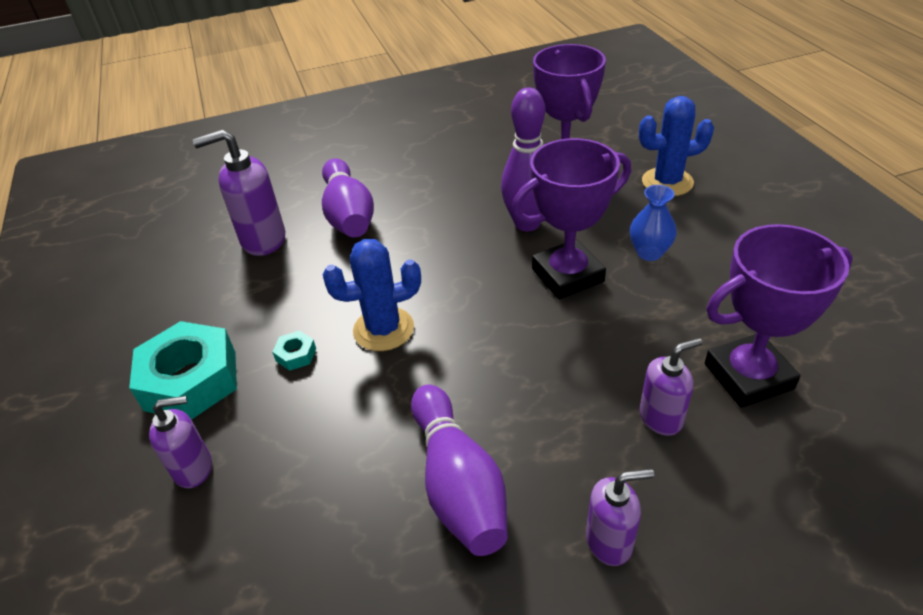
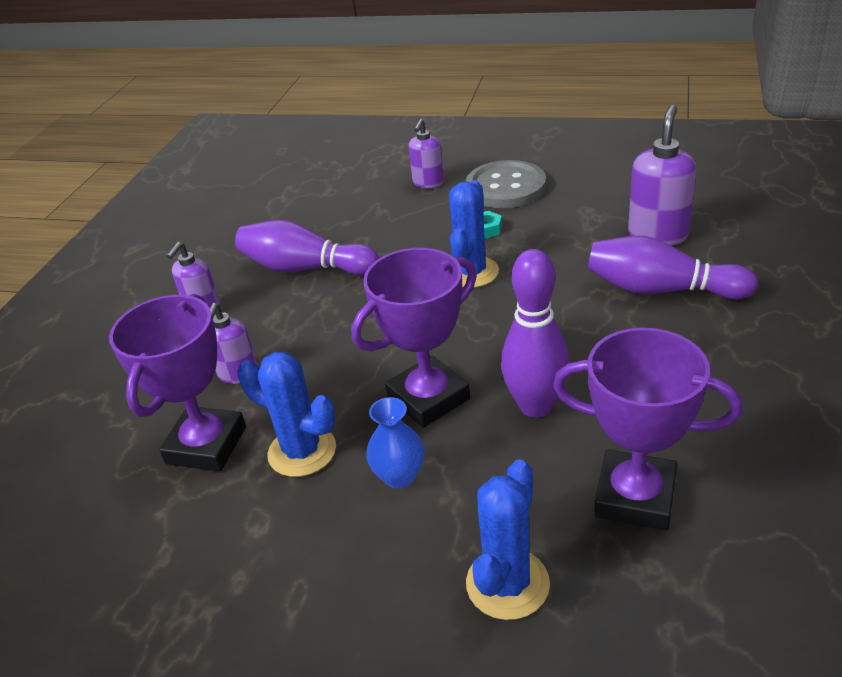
camera: 125 degrees right, 5 degrees down
turquoise nut [129,321,237,420] -> grey button [466,160,546,208]
purple trophy [512,138,631,299] -> purple trophy turned 45 degrees clockwise [351,248,477,428]
none -> blue cactus [237,352,336,477]

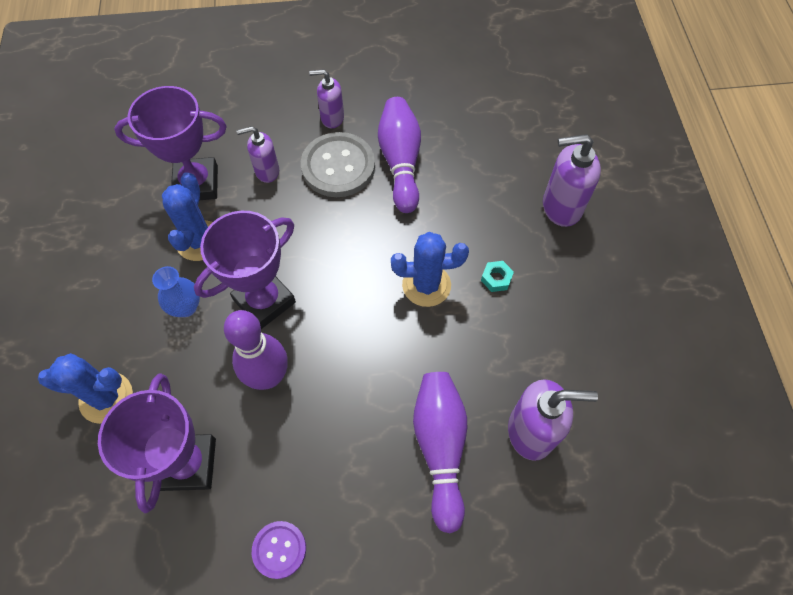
camera: 65 degrees right, 25 degrees up
purple trophy [351,248,477,428] -> purple trophy turned 75 degrees counterclockwise [194,211,296,329]
purple soap dispenser [408,119,444,188] -> purple soap dispenser [543,134,601,227], size x1.58
grey button [466,160,546,208] -> grey button moved to [301,132,375,197]
none -> purple button [252,521,306,579]

